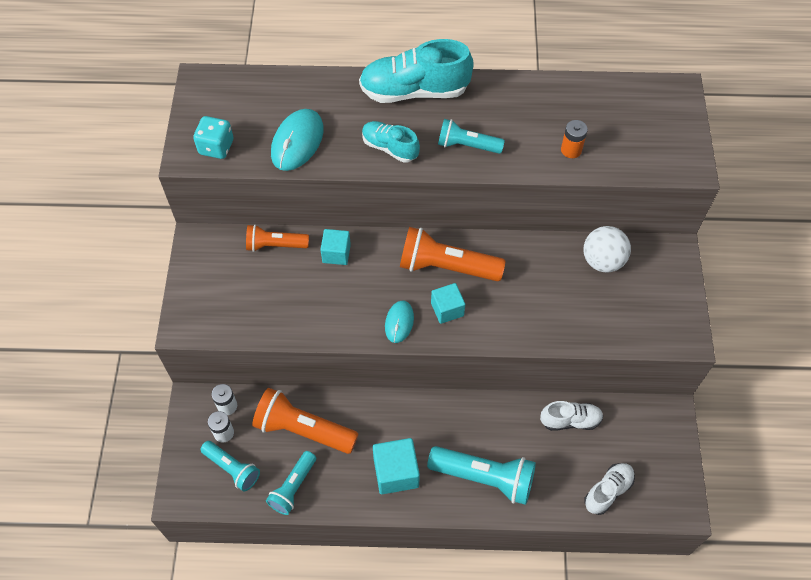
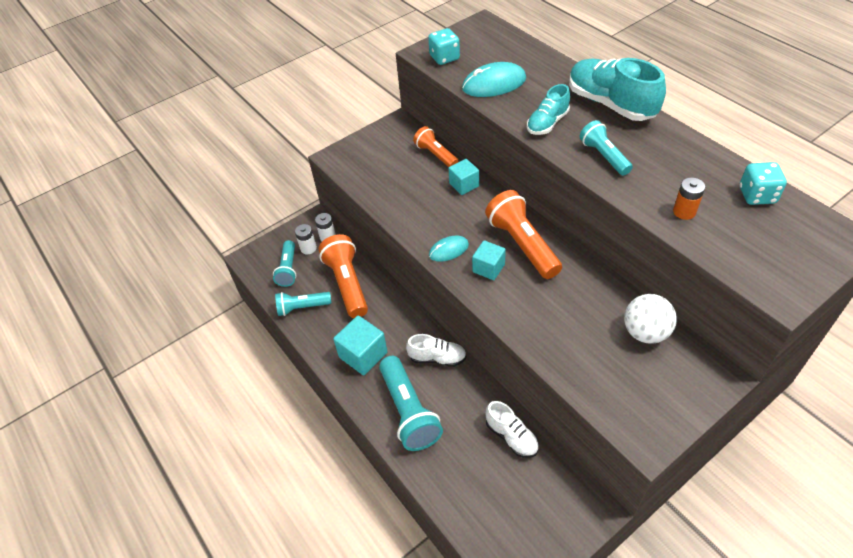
camera: 55 degrees right, 10 degrees down
turquoise shoe [362,121,420,163] -> turquoise shoe turned 135 degrees counterclockwise [527,84,570,135]
white shoe [584,463,635,515] -> white shoe moved to [406,334,467,367]
none -> turquoise dice [740,162,787,205]

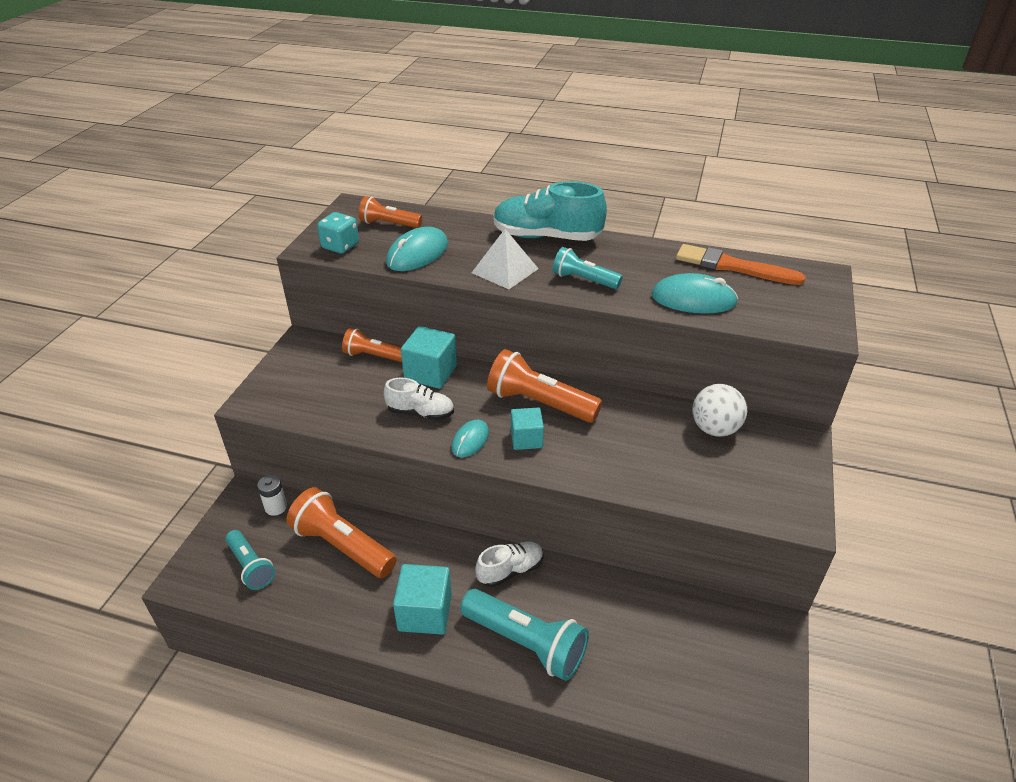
camera: 40 degrees left, 10 degrees down
turquoise flashlight [275,292,331,316] -> none
white battery [295,224,317,254] -> none
turquoise cube [449,159,479,195] -> turquoise cube [401,326,457,389], size x1.52
white shoe [486,401,539,458] -> white shoe moved to [384,378,454,420]
turquoise shoe [527,84,570,135] -> white pyramid [472,229,539,289]
orange battery [673,178,705,220] -> turquoise mouse [651,273,738,314]
turquoise dice [740,162,787,205] -> orange brush [676,244,806,285]
none -> orange flashlight [359,196,422,228]

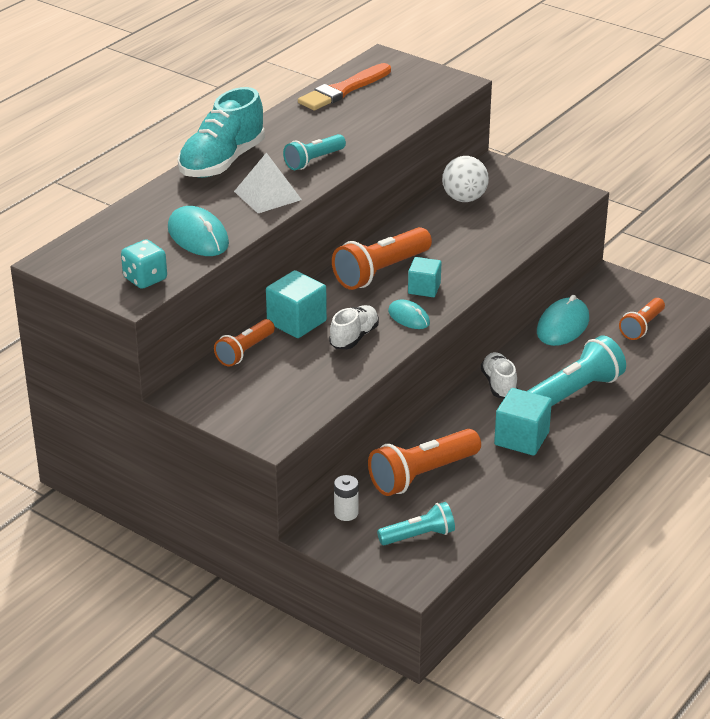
camera: 70 degrees left, 5 degrees down
orange flashlight [359,196,422,228] -> orange flashlight moved to [619,298,665,340]
turquoise mouse [651,273,738,314] -> turquoise mouse moved to [537,295,589,346]

